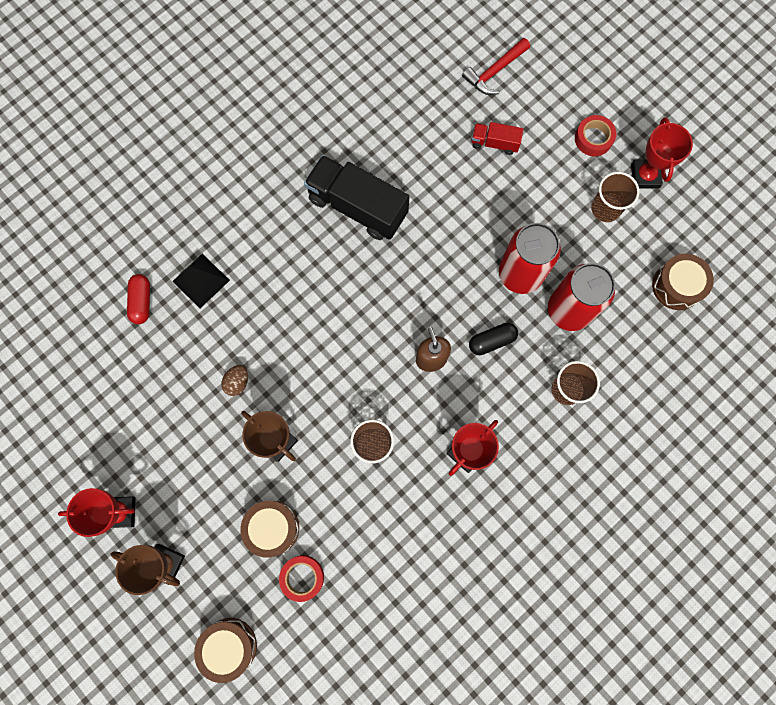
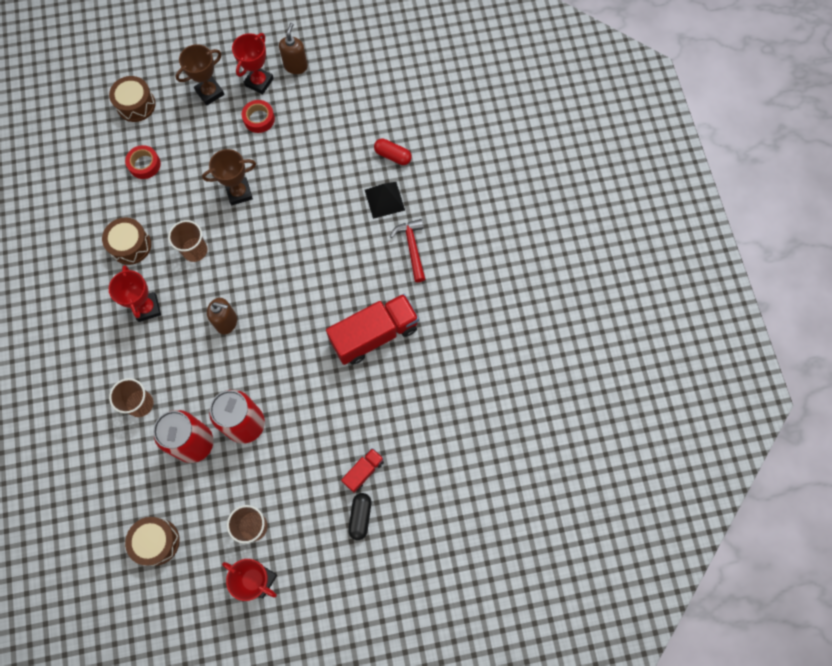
camera: 120 degrees right, 5 degrees down
brown egg [221,365,248,396] -> none
brown drum [240,501,299,558] -> brown drum moved to [102,217,151,265]
black truck [304,155,410,240] -> red truck [326,294,419,365]
red hammer [462,38,530,95] -> red hammer moved to [390,219,425,282]
black capsule [469,323,518,355] -> black capsule moved to [348,493,371,540]
red tape [575,115,616,156] -> red tape moved to [242,100,275,133]
none -> brown soap dispenser [279,23,308,74]

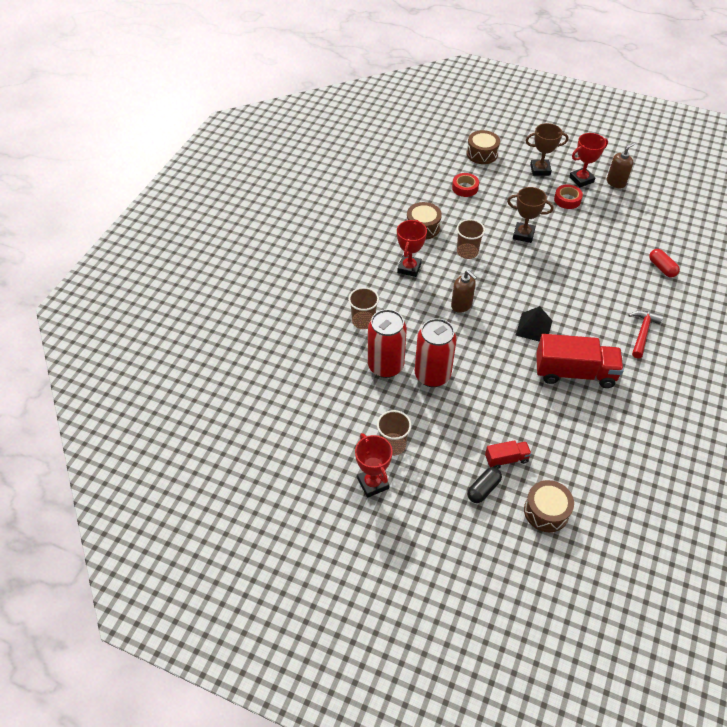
camera: 35 degrees right, 20 degrees down
brown drum [125,517,180,566] -> brown drum moved to [524,480,574,532]
black pyramid [365,182,405,219] -> black pyramid moved to [515,306,552,342]

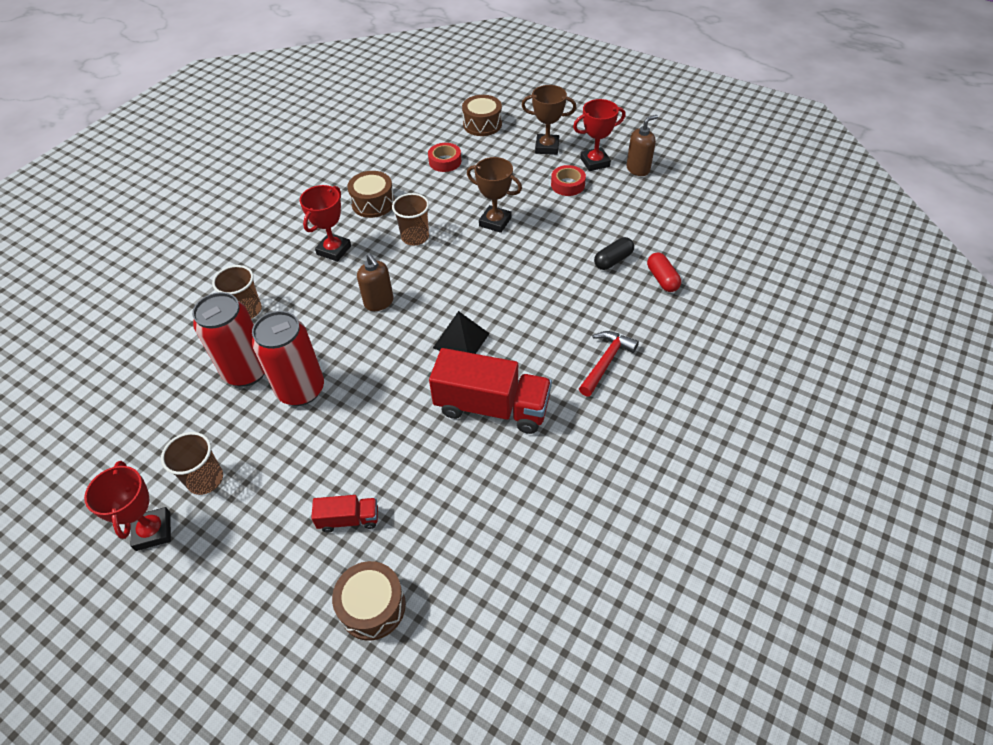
camera: 10 degrees right, 0 degrees up
black capsule [467,467,502,503] -> black capsule moved to [594,237,634,270]

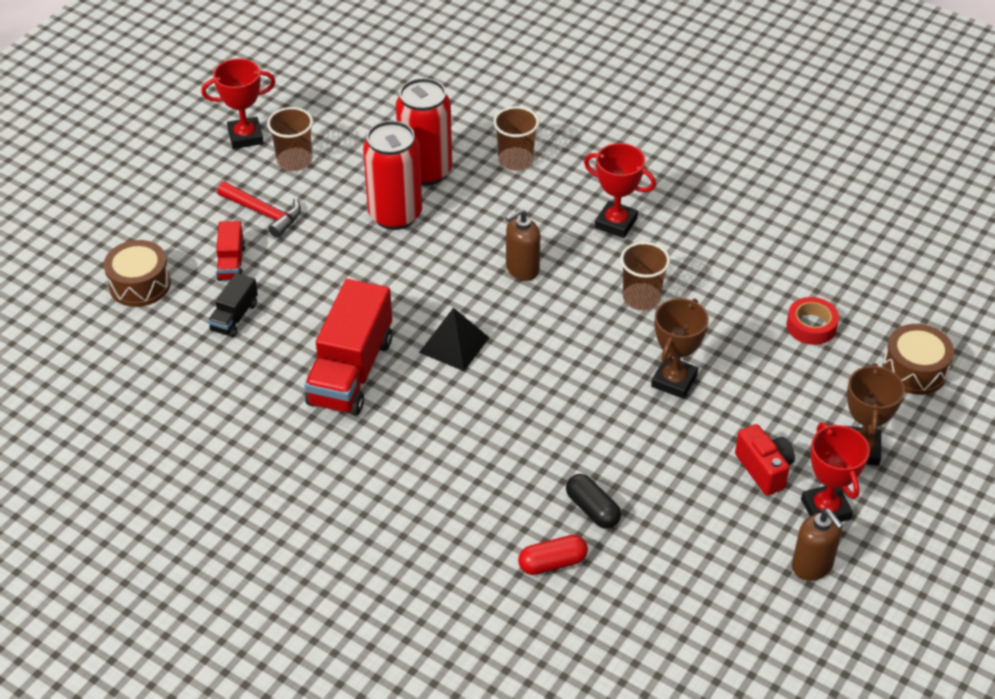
camera: 90 degrees right, 5 degrees down
brown drum [347,171,395,218] -> none
red tape [551,165,586,196] -> red camera [735,424,795,496]
red hammer [579,331,639,396] -> red hammer moved to [217,182,301,238]
none -> black truck [208,273,258,338]

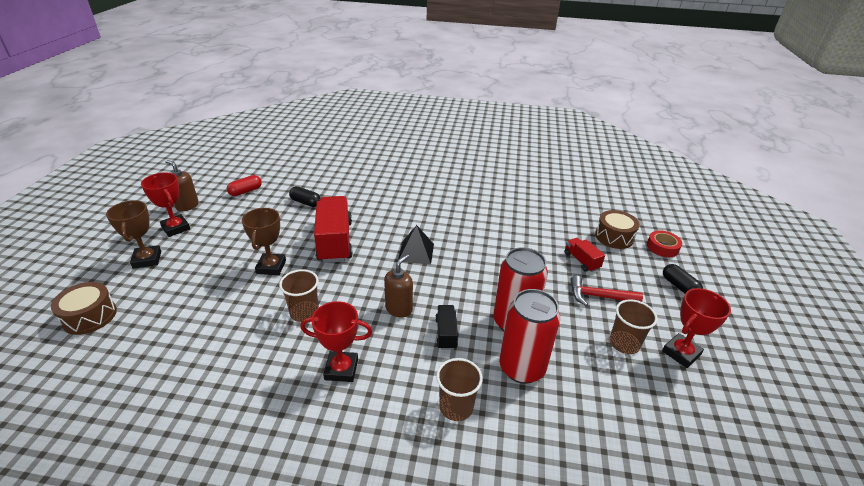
camera: 155 degrees right, 10 degrees down
black truck [208,273,258,338] -> black truck moved to [435,305,458,350]
red truck [304,279,392,416] -> red truck moved to [314,196,353,263]
red capsule [518,535,588,575] -> red capsule moved to [227,175,262,196]
red camera [735,424,795,496] -> none
red tape [786,297,839,345] -> red tape moved to [647,230,682,257]
none -> black capsule [663,264,703,294]

